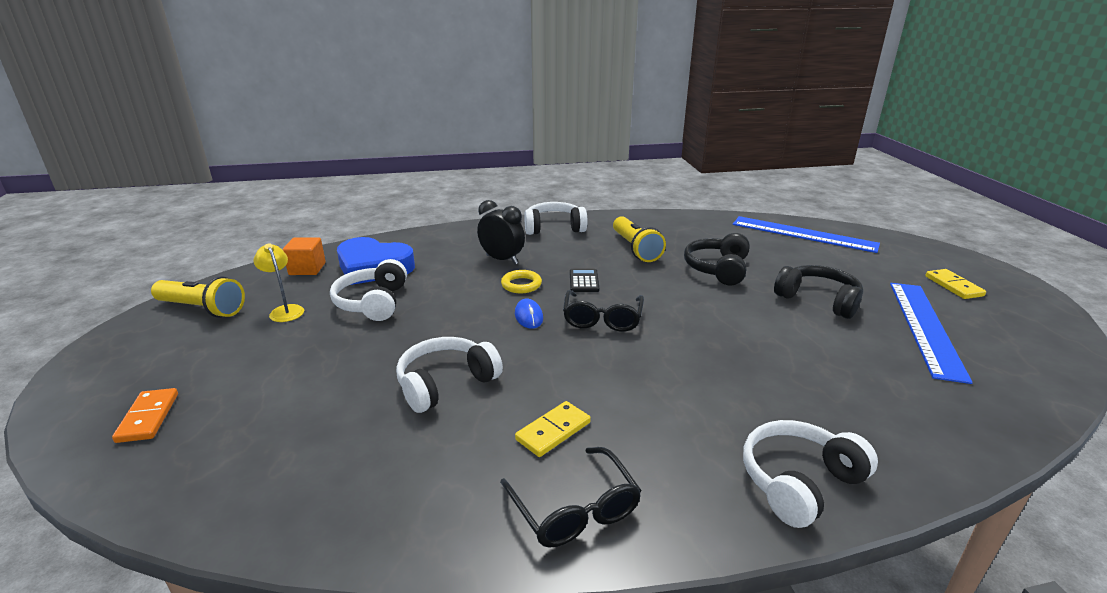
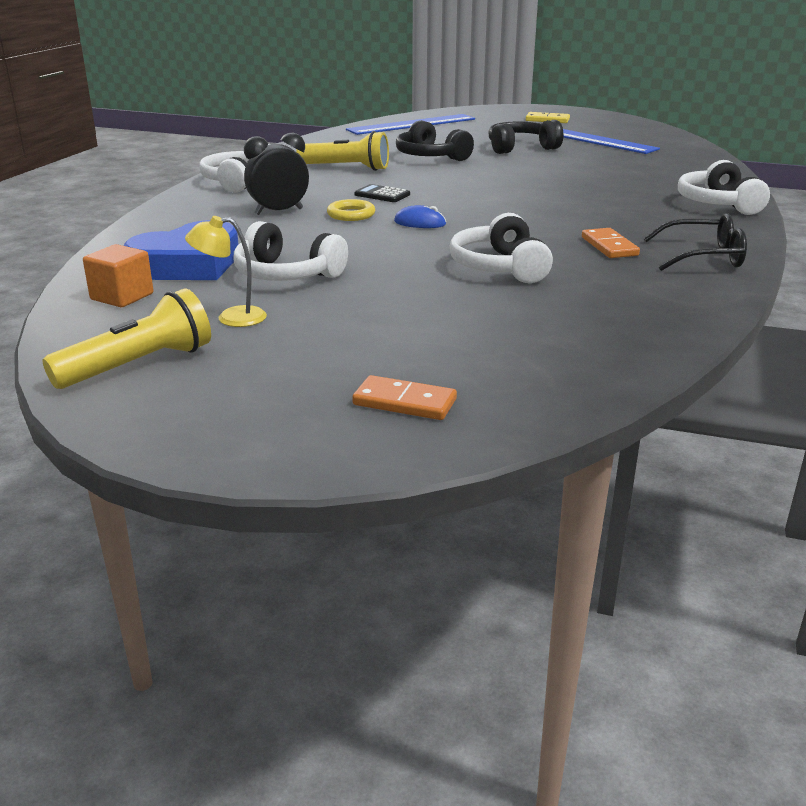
camera: 60 degrees left, 0 degrees up
yellow domino [515,401,591,457] -> orange domino [582,228,640,258]
black glasses [563,290,644,332] -> none

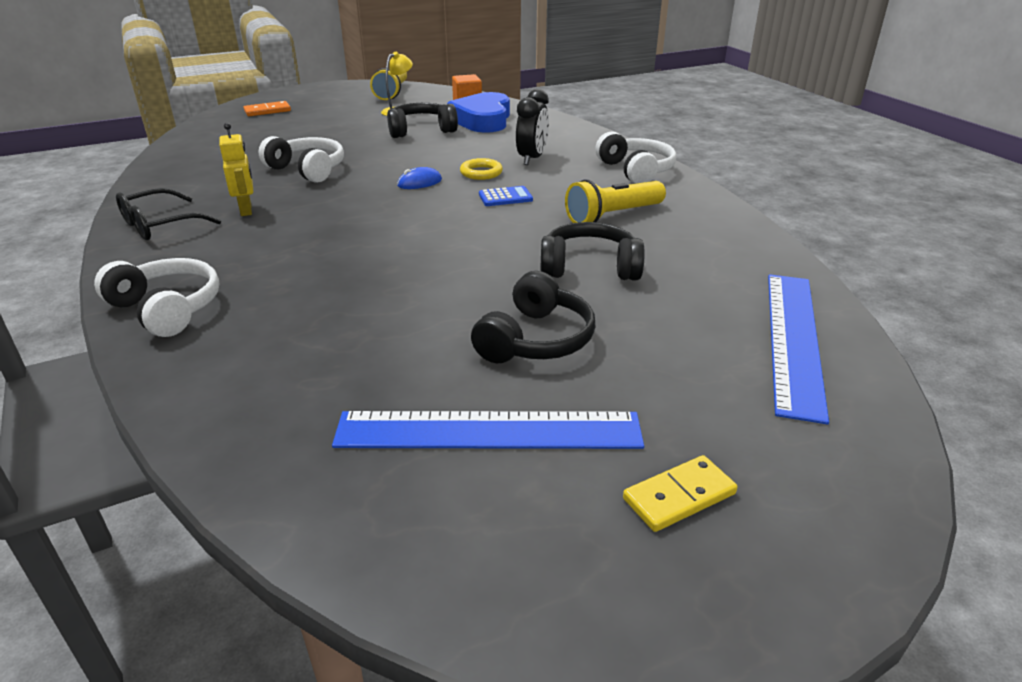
camera: 135 degrees right, 5 degrees up
white headphones [234,221,348,281] -> black headphones [387,103,458,138]
black calculator [354,184,410,202] -> blue calculator [479,186,533,206]
orange domino [582,228,640,258] -> yellow robot [219,123,253,216]

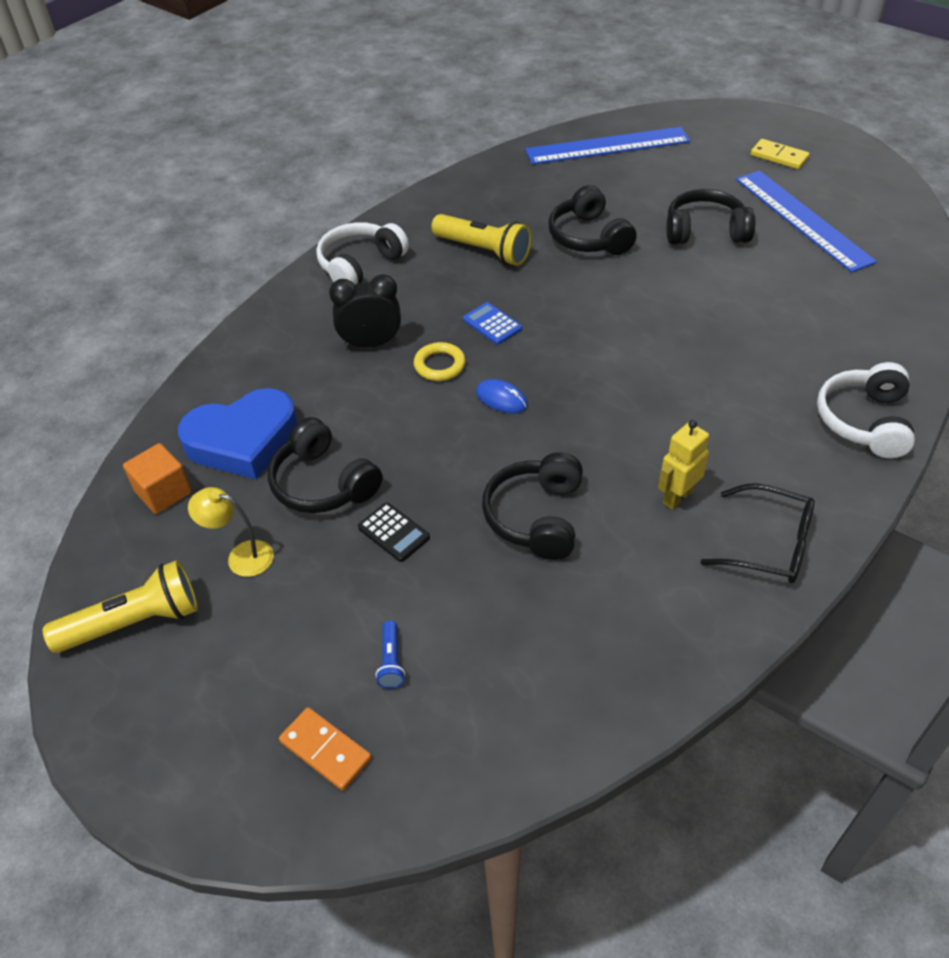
camera: 115 degrees left, 15 degrees up
white headphones [259,136,344,183] -> black headphones [482,452,583,560]
none -> black calculator [358,503,430,562]
none -> blue flashlight [376,621,405,689]

